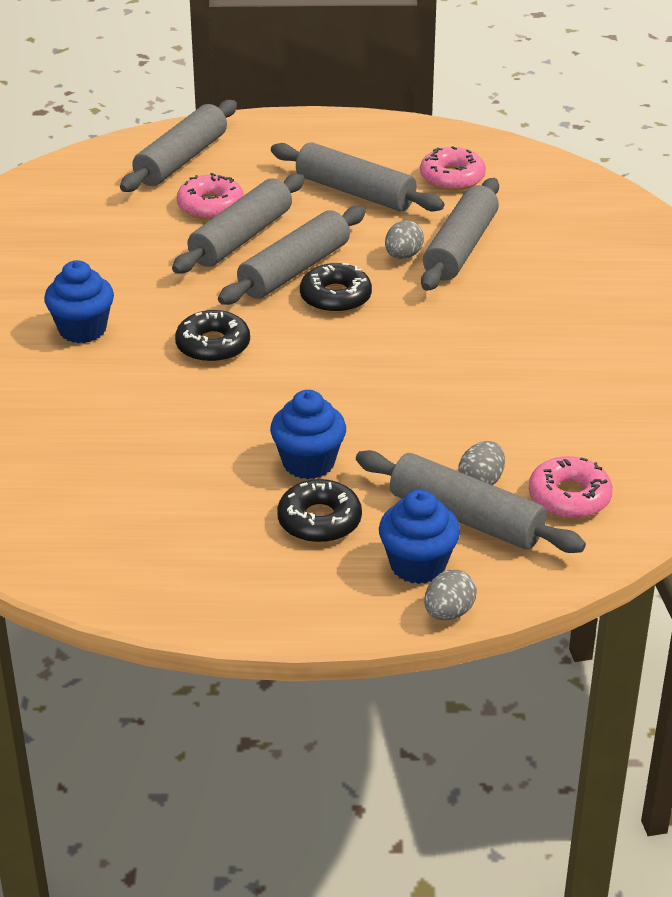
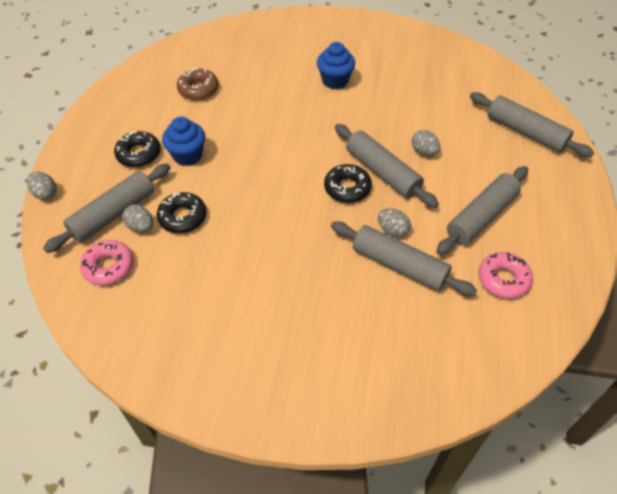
camera: 100 degrees right, 15 degrees up
grey rolling pin [172,173,305,274] -> grey egg [412,130,440,156]
black donut [175,310,250,363] -> black donut moved to [157,192,207,233]
pink donut [177,173,244,220] -> none
blue cupcake [379,489,460,584] -> none
none -> brown donut [177,68,219,100]

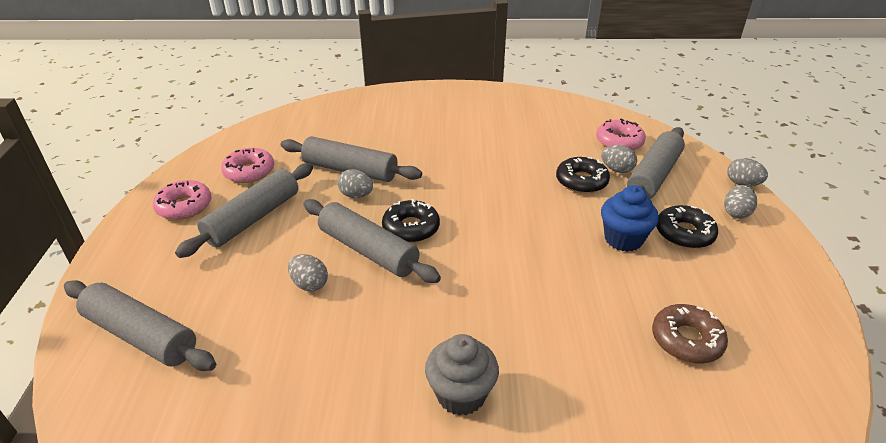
camera: 170 degrees right, 15 degrees down
blue cupcake [317,42,355,90] -> grey cupcake [425,334,499,416]
none -> pink donut [153,180,211,220]
none -> grey egg [724,185,757,219]

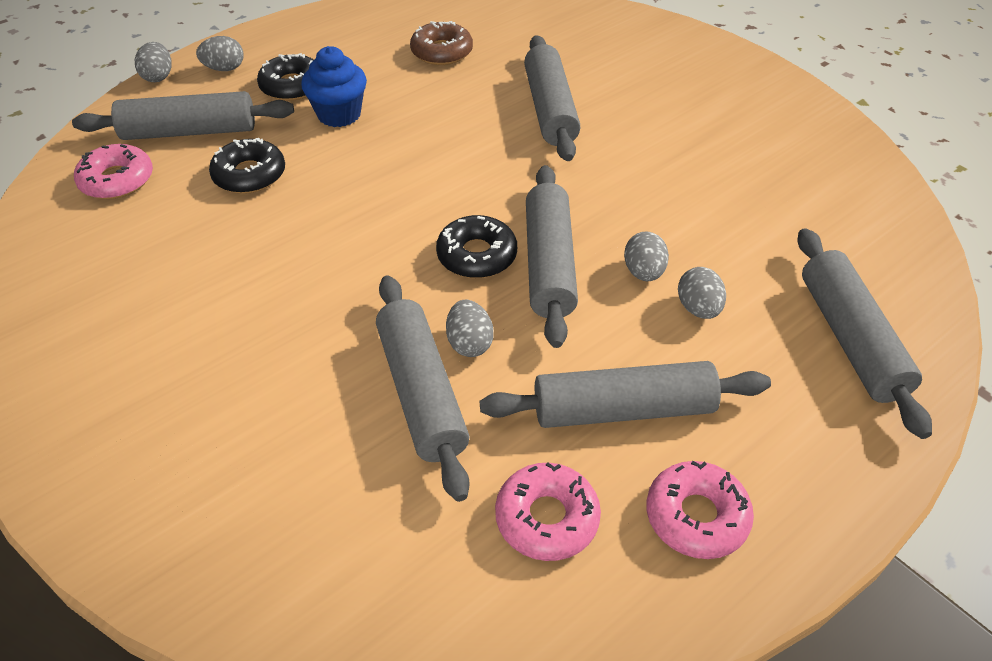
camera: 130 degrees left, 10 degrees up
grey cupcake [425,334,499,416] -> none
grey egg [601,145,637,173] -> grey egg moved to [678,267,726,319]
none -> grey rolling pin [524,35,580,161]

